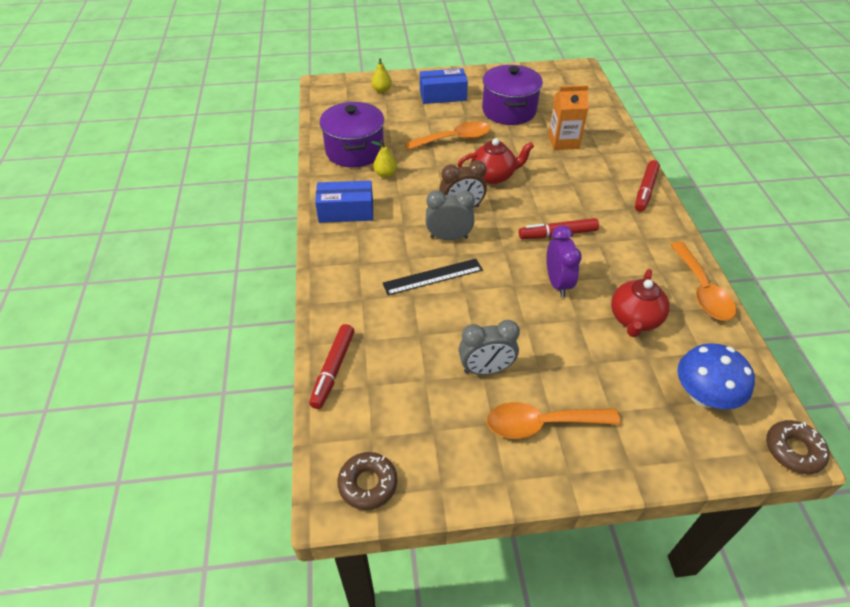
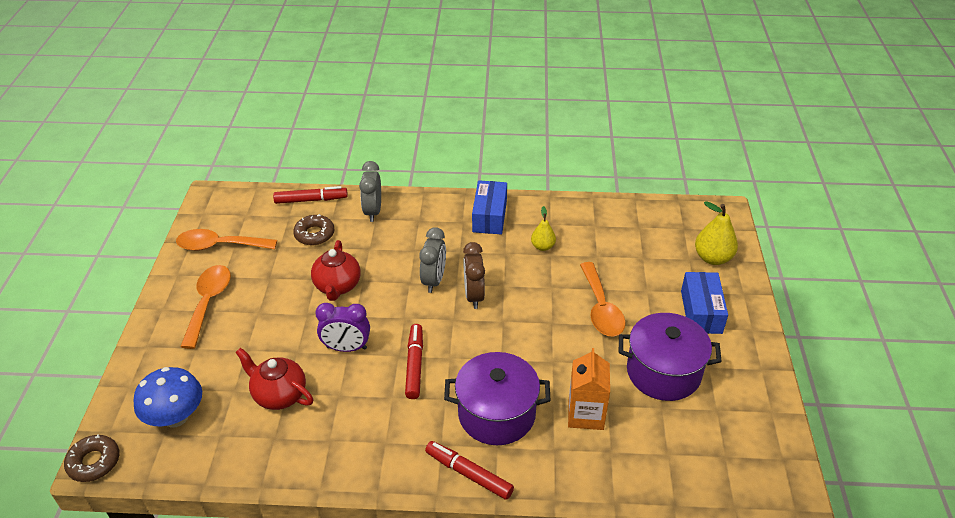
camera: 100 degrees right, 5 degrees down
red marker [309,324,354,409] -> red marker turned 150 degrees clockwise [273,186,348,204]
purple pot [319,102,384,168] -> purple pot moved to [444,352,551,445]
brown donut [337,452,397,510] -> brown donut moved to [293,214,335,245]
yellow pear [371,58,392,93] -> yellow pear [695,201,738,265], size x1.63
black ruler [383,259,483,295] -> none
red teapot [457,138,534,184] -> red teapot moved to [311,240,361,301]
grey clock [459,320,520,375] -> grey clock moved to [359,161,381,222]
orange spoon [670,242,736,321] -> orange spoon moved to [176,229,277,251]

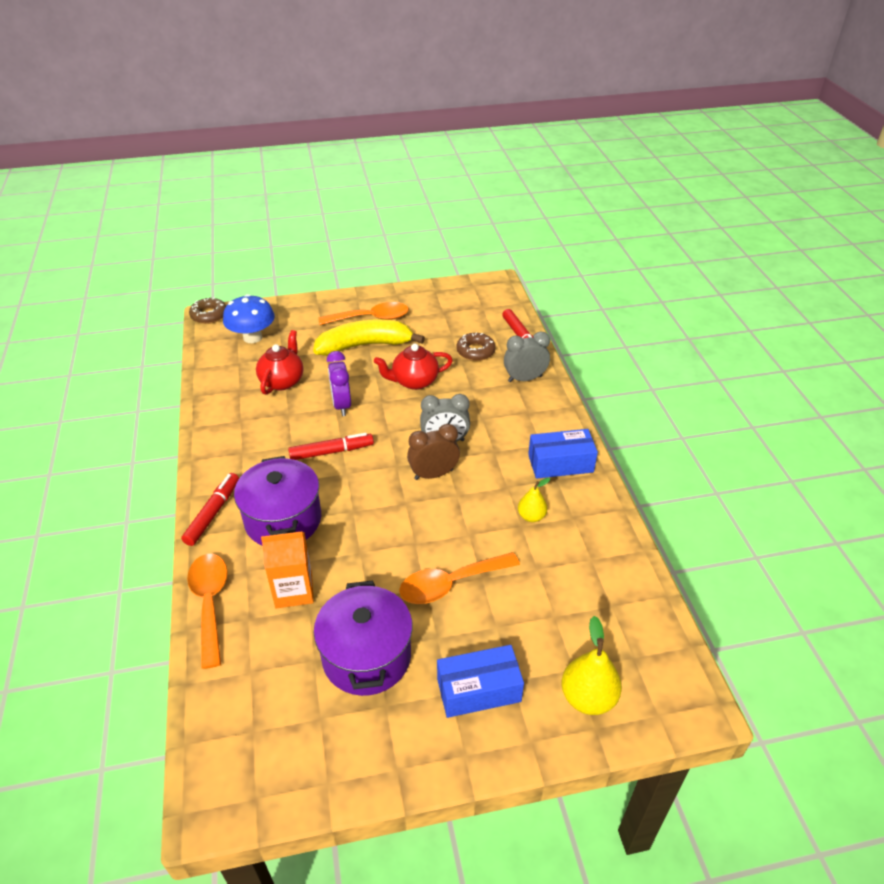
camera: 75 degrees right, 0 degrees up
orange spoon [176,229,277,251] -> orange spoon moved to [187,554,228,669]
none -> yellow banana [313,319,425,356]

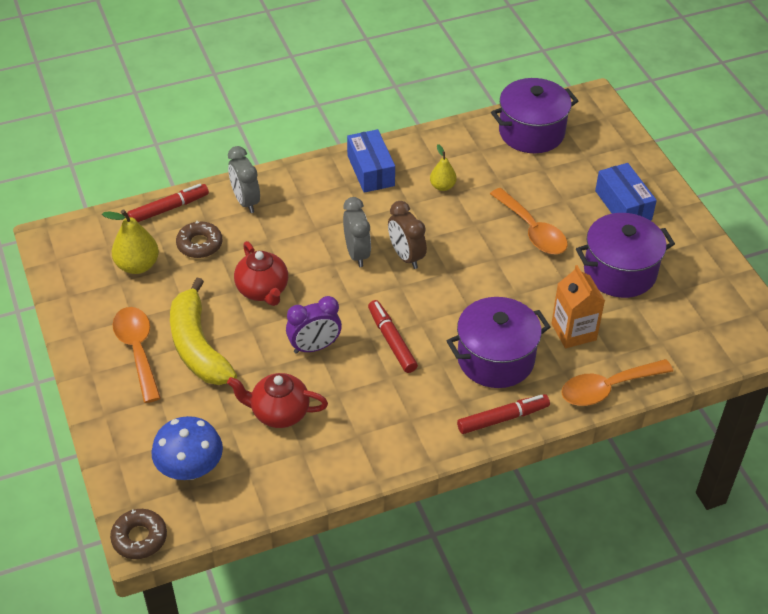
camera: 100 degrees left, 5 degrees up
red marker [181,473,239,546] -> red marker turned 150 degrees clockwise [457,394,550,434]
yellow pear [562,616,622,715] -> yellow pear moved to [102,210,159,274]
none -> purple pot [491,78,578,153]

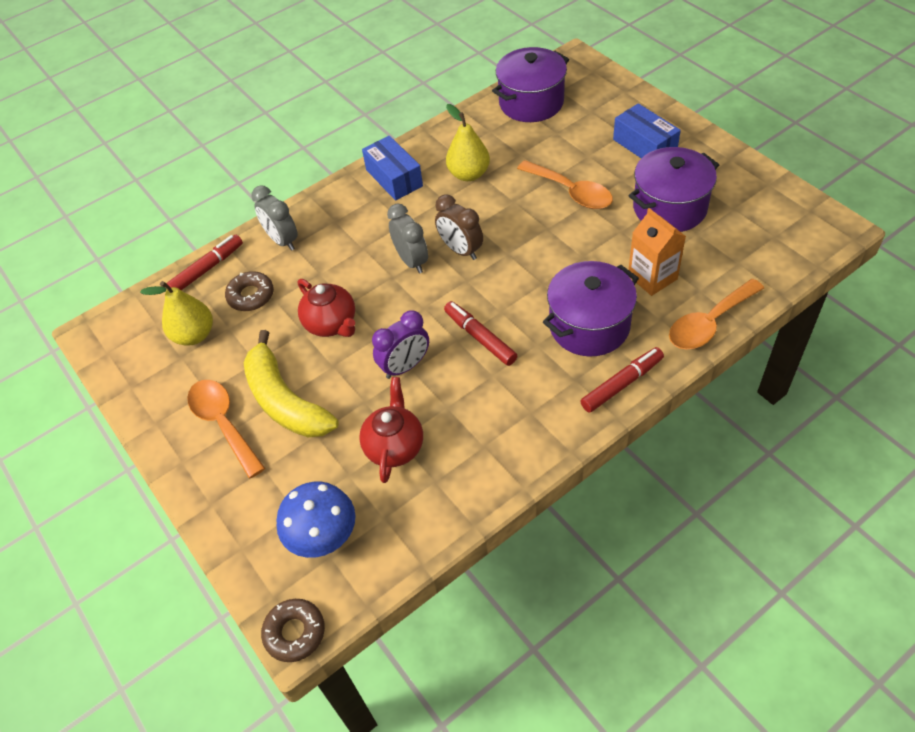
camera: 10 degrees left, 5 degrees up
red teapot [227,373,328,428] -> red teapot turned 105 degrees clockwise [359,377,423,483]
yellow pear [430,144,457,191] -> yellow pear [446,104,490,181], size x1.63

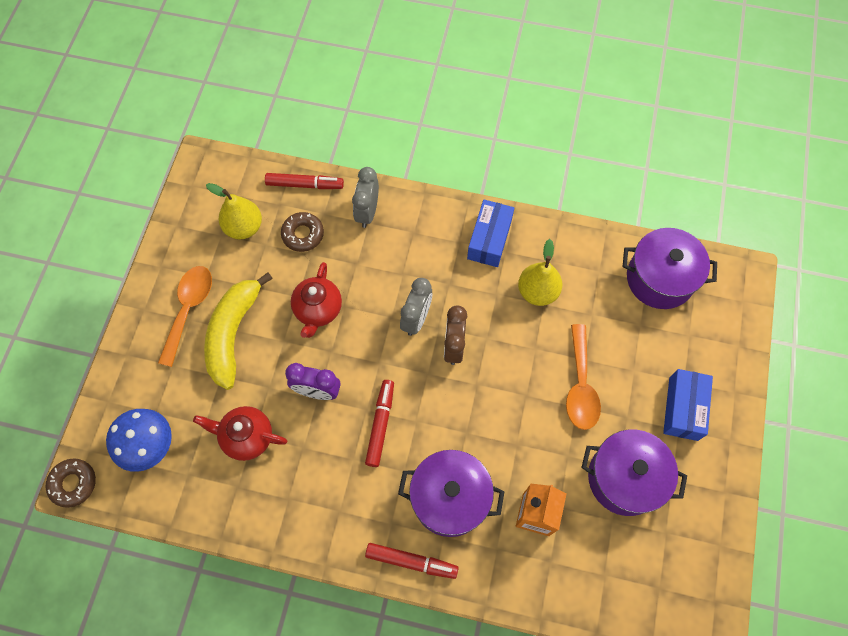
camera: 45 degrees right, 15 degrees up
red teapot [359,377,423,483] -> red teapot turned 135 degrees counterclockwise [193,406,287,461]
orange spoon [669,279,764,350] -> none

